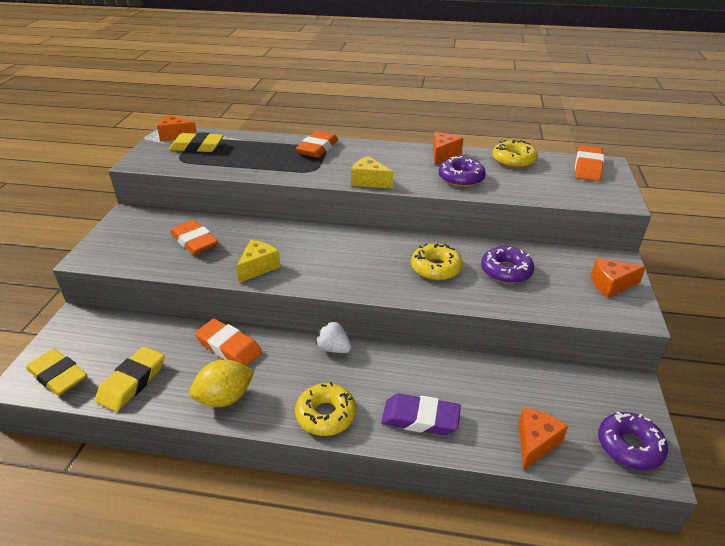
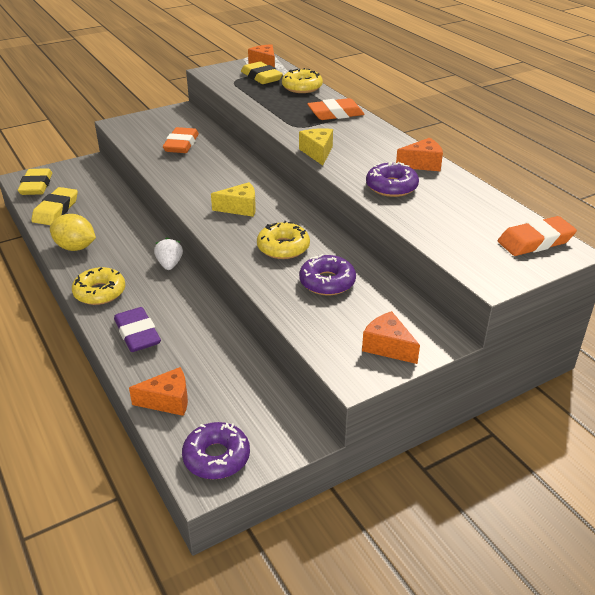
camera: 50 degrees right, 0 degrees up
yellow eraser [95,347,164,412] -> yellow eraser turned 60 degrees counterclockwise [31,187,78,225]
orange eraser [195,319,262,367] -> none
yellow cheese [236,240,280,283] -> yellow cheese moved to [211,182,256,217]
yellow donut [493,140,538,168] -> yellow donut moved to [282,68,323,93]

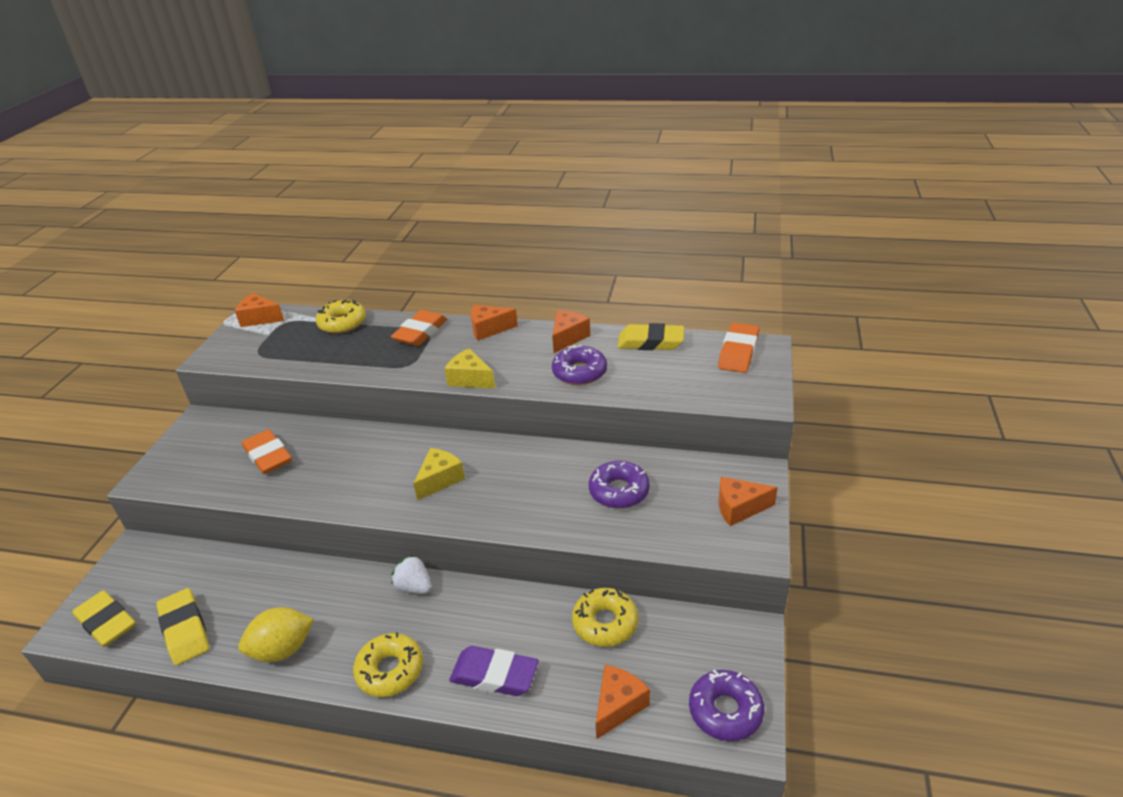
camera: 45 degrees left, 0 degrees up
yellow eraser [241,61,283,84] -> yellow eraser moved to [617,323,684,350]
yellow donut [257,221,310,259] -> yellow donut moved to [572,588,638,647]
none -> orange cheese [471,305,518,341]

